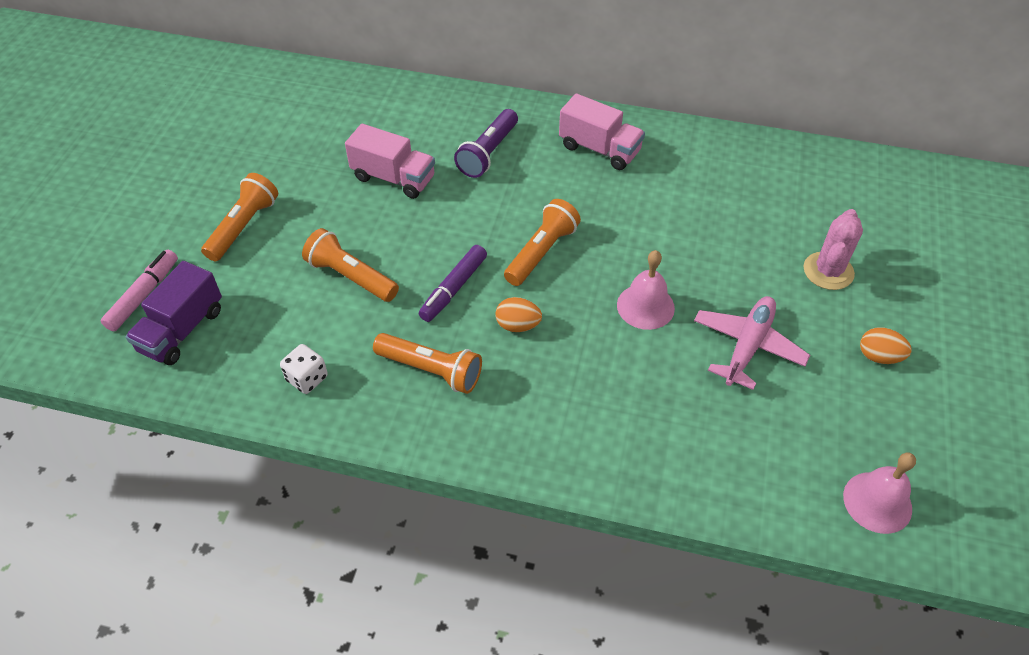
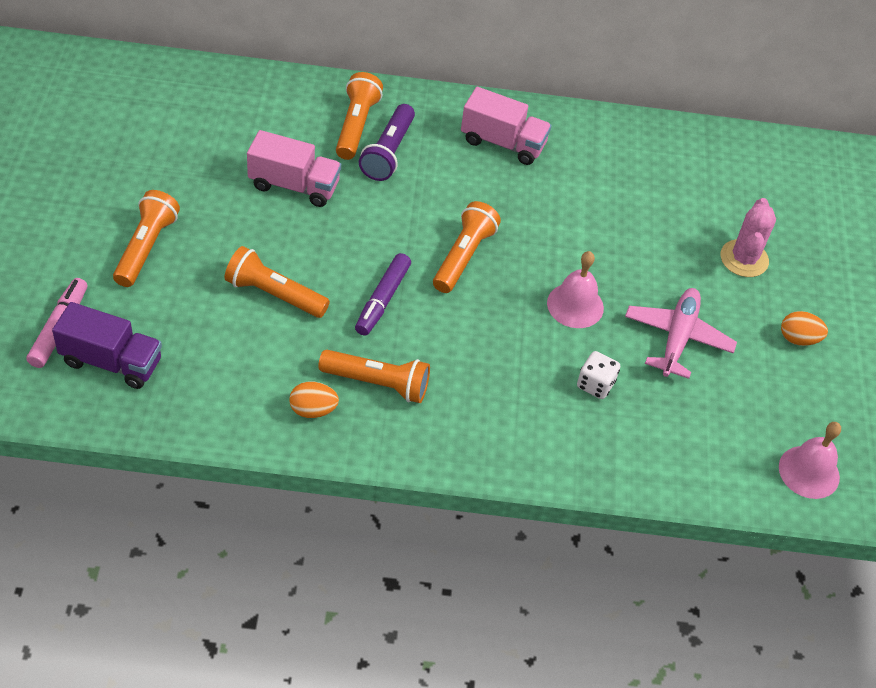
camera: 15 degrees left, 0 degrees up
purple truck [125,261,222,365] -> purple truck turned 90 degrees counterclockwise [52,302,162,389]
white dice [280,344,328,394] -> white dice moved to [577,351,620,399]
orange egg [495,297,542,332] -> orange egg moved to [289,381,339,418]
none -> orange flashlight [336,72,383,160]

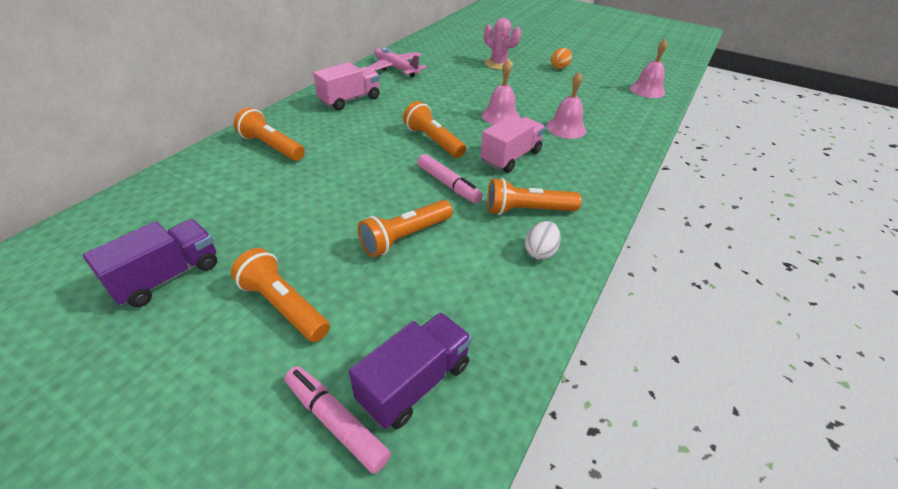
camera: 60 degrees left, 10 degrees down
pink truck [247,130,341,207] -> pink truck moved to [480,115,545,173]
orange egg [289,381,339,418] -> white egg [525,221,561,260]
orange flashlight [318,350,430,403] -> orange flashlight turned 135 degrees counterclockwise [487,178,581,215]
purple marker [355,253,411,335] -> pink marker [418,154,483,204]
purple flashlight [359,104,415,181] -> none
white dice [577,351,620,399] -> pink bell [546,72,586,139]
pink plane [625,288,737,379] -> pink plane moved to [368,47,427,77]
none -> purple truck [83,219,217,307]

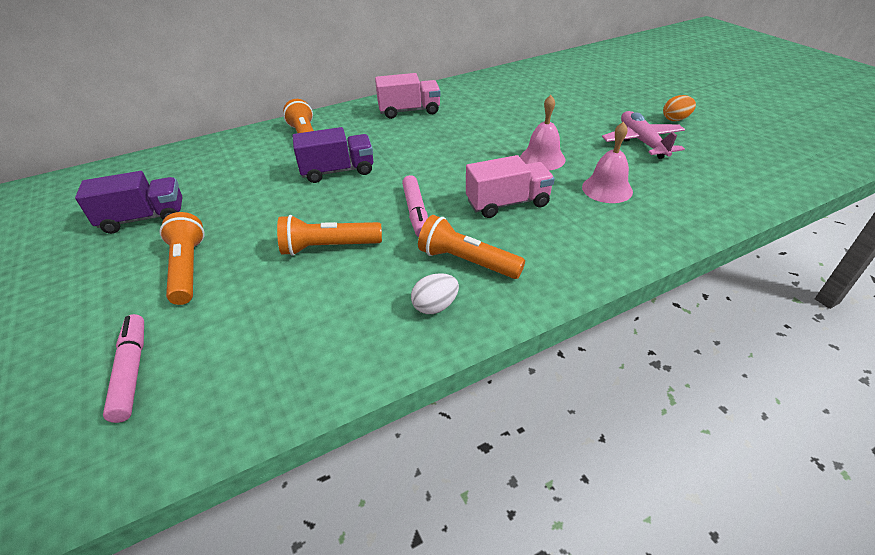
camera: 35 degrees right, 0 degrees up
purple truck [349,312,472,429] -> purple truck moved to [292,127,373,183]
pink plane [368,47,427,77] -> pink plane moved to [602,111,685,159]
orange flashlight [403,101,466,158] -> none
pink cactus [484,18,521,70] -> none
pink bell [630,39,667,98] -> none

